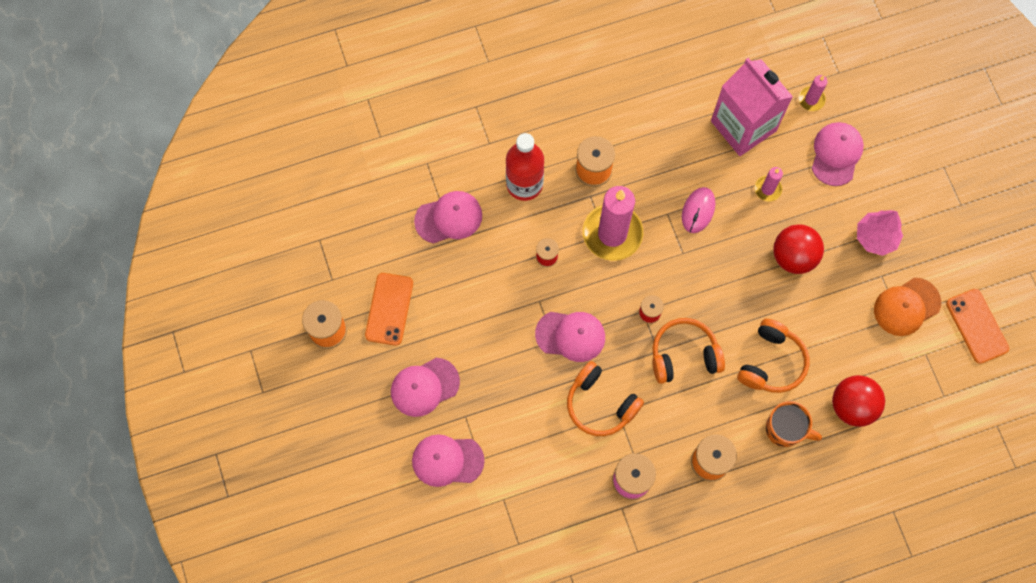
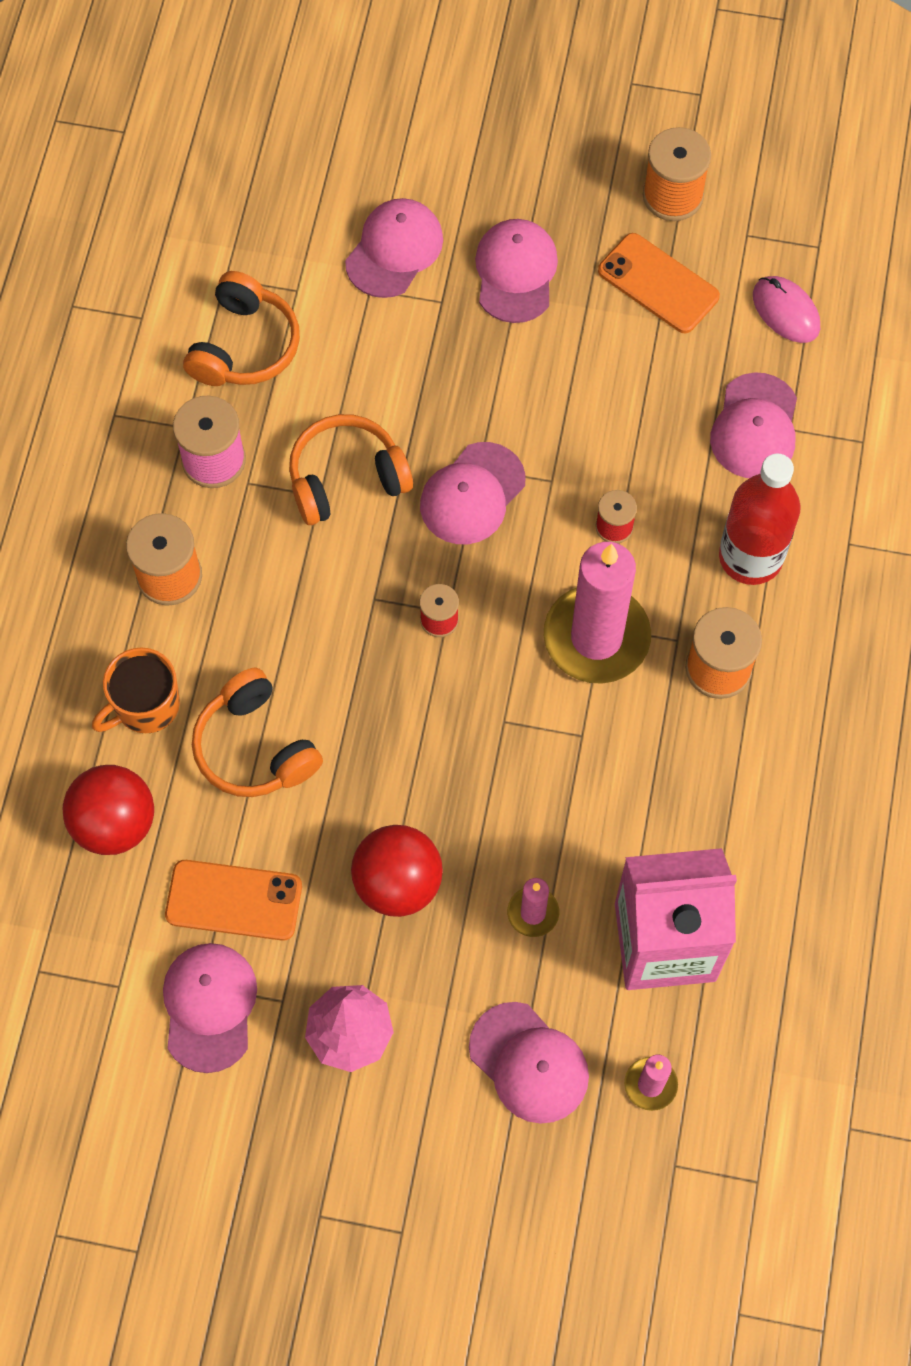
camera: 120 degrees right, 5 degrees down
orange headphones [652,318,725,384] -> orange headphones moved to [183,271,300,386]
pink mouse [682,187,715,233] -> pink mouse moved to [753,276,820,343]
orange cap [874,278,941,336] -> pink cap [163,943,257,1073]
orange phone [946,289,1009,364] -> orange phone moved to [165,860,302,941]

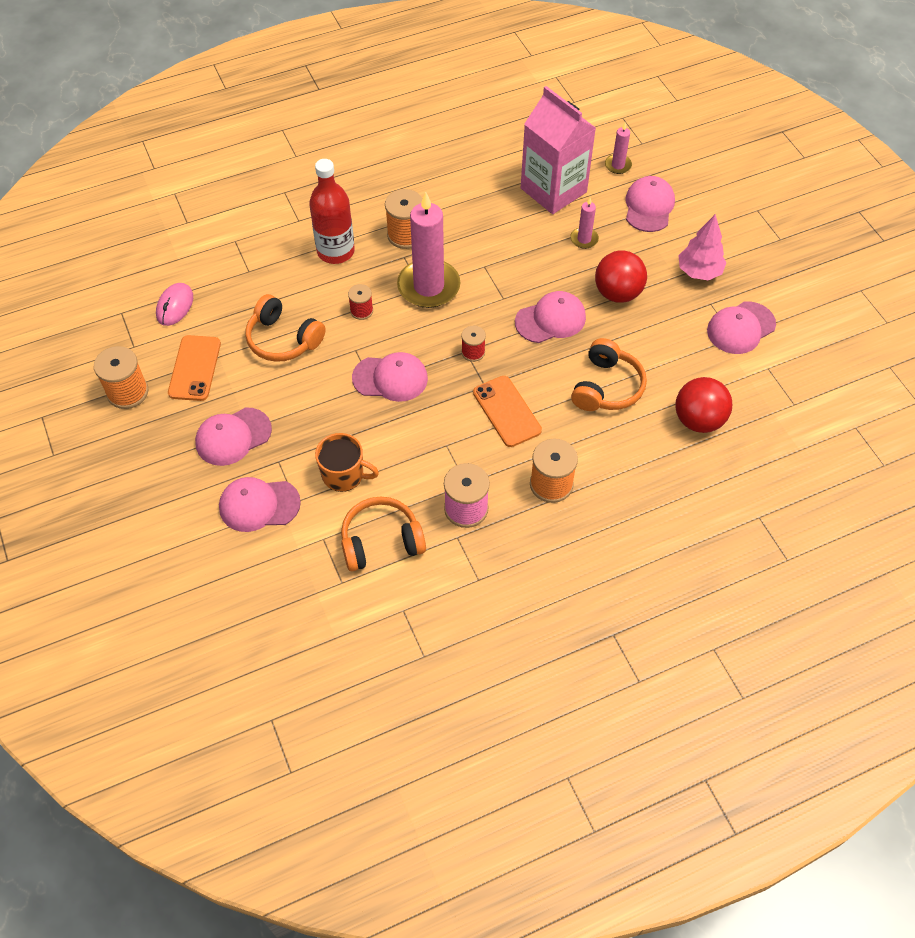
camera: 125 degrees left, 10 degrees down
orange mug [92,647,180,733] -> orange mug moved to [315,433,379,492]
orange phone [165,860,302,941] -> orange phone moved to [473,376,542,447]
orange headphones [289,414,413,525] -> orange headphones moved to [245,294,326,362]
pink cap [710,372,797,478] -> pink cap moved to [515,291,586,343]

